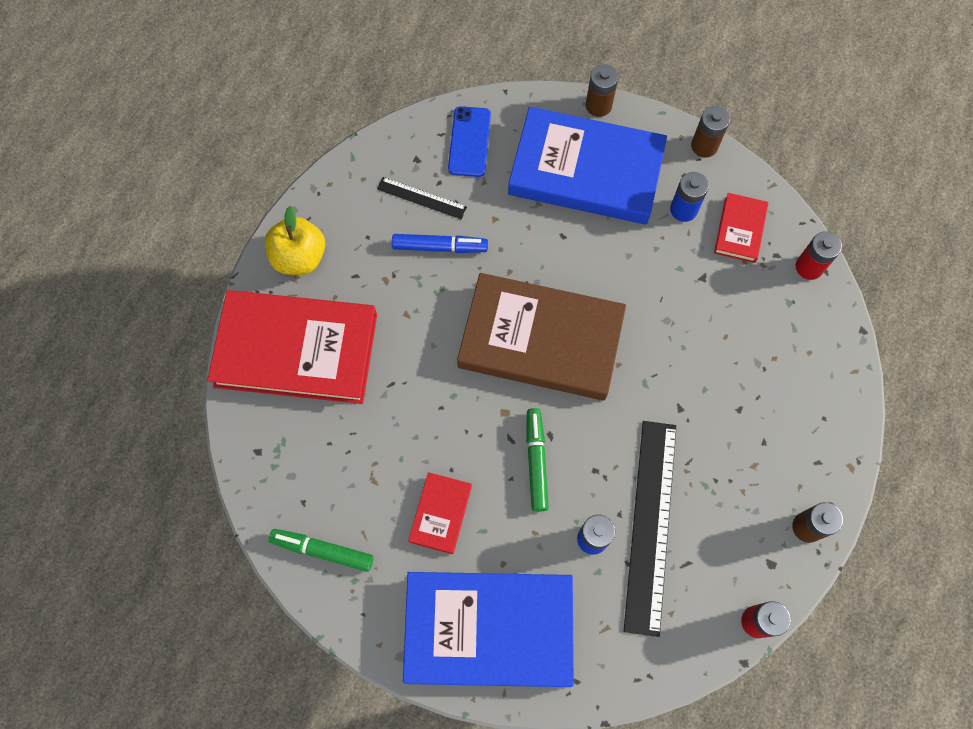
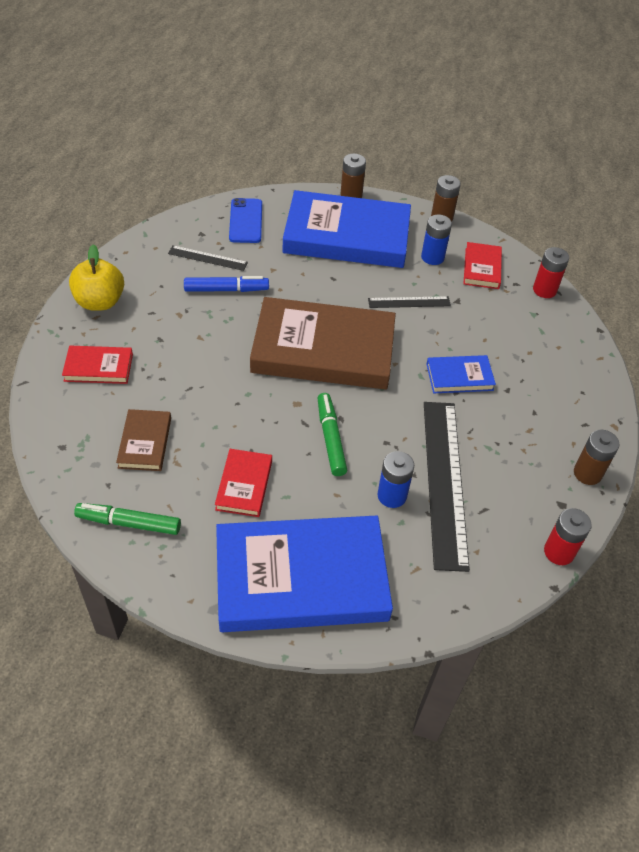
camera: 10 degrees left, 20 degrees down
red book [207,290,377,404] -> red book [62,346,133,384], size x0.45
none -> brown book [116,409,171,471]
none -> black ruler [368,296,451,308]
none -> blue book [426,355,496,393]

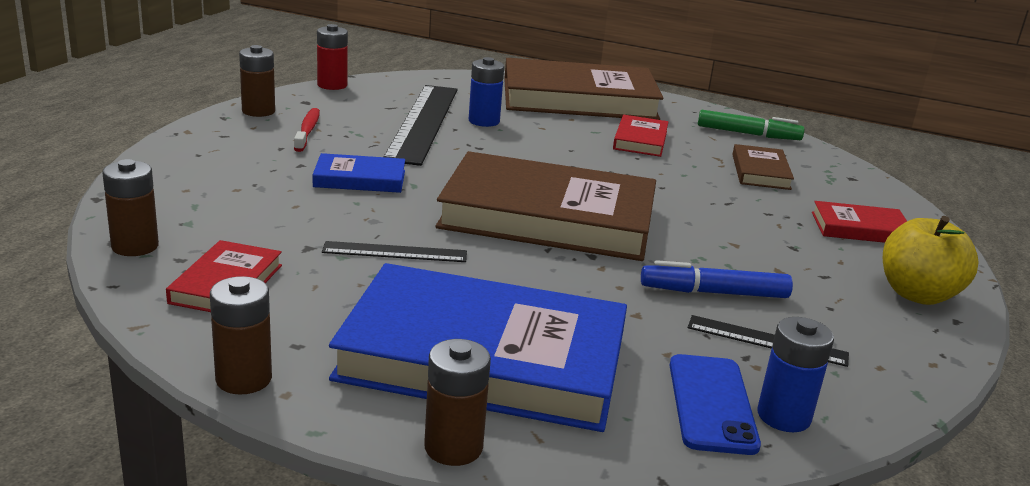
camera: 175 degrees left, 25 degrees down
blue book [216,516,393,632] -> brown book [504,58,664,120]
green marker [318,393,347,476] -> none
blue battery [421,215,452,265] -> blue battery moved to [757,317,834,432]
red battery [533,247,569,298] -> brown battery [102,159,159,256]
none -> red toothbrush [294,108,320,152]

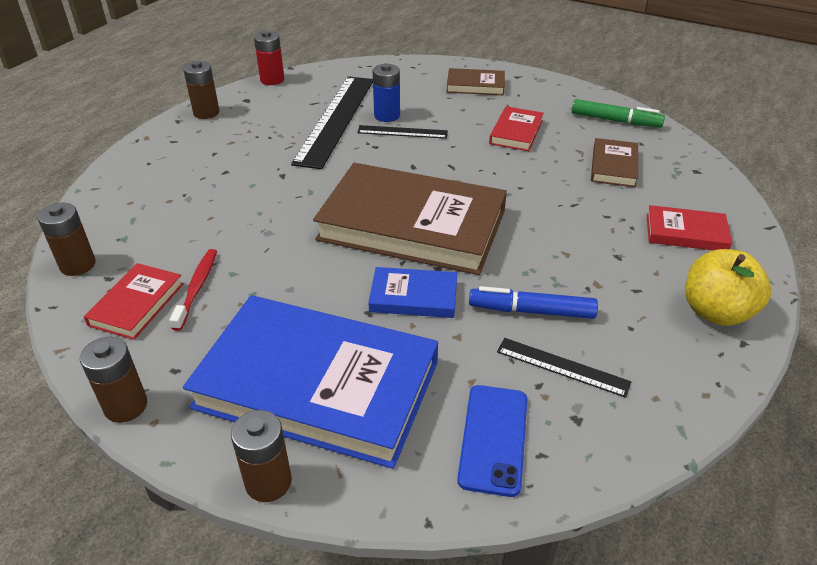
camera: 10 degrees right, 15 degrees up
red toothbrush [294,108,320,152] -> red toothbrush moved to [169,249,217,331]
blue book [313,153,405,193] -> blue book moved to [368,267,457,318]
black ruler [322,241,467,262] -> black ruler moved to [357,125,448,139]
brown book [504,58,664,120] -> brown book [447,68,505,95], size x0.45
blue battery [757,317,834,432] -> none

